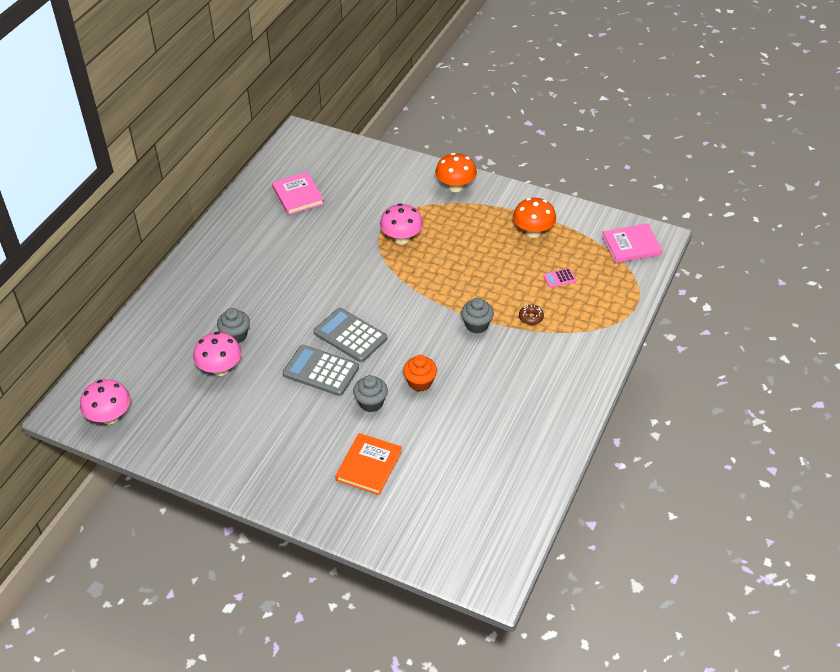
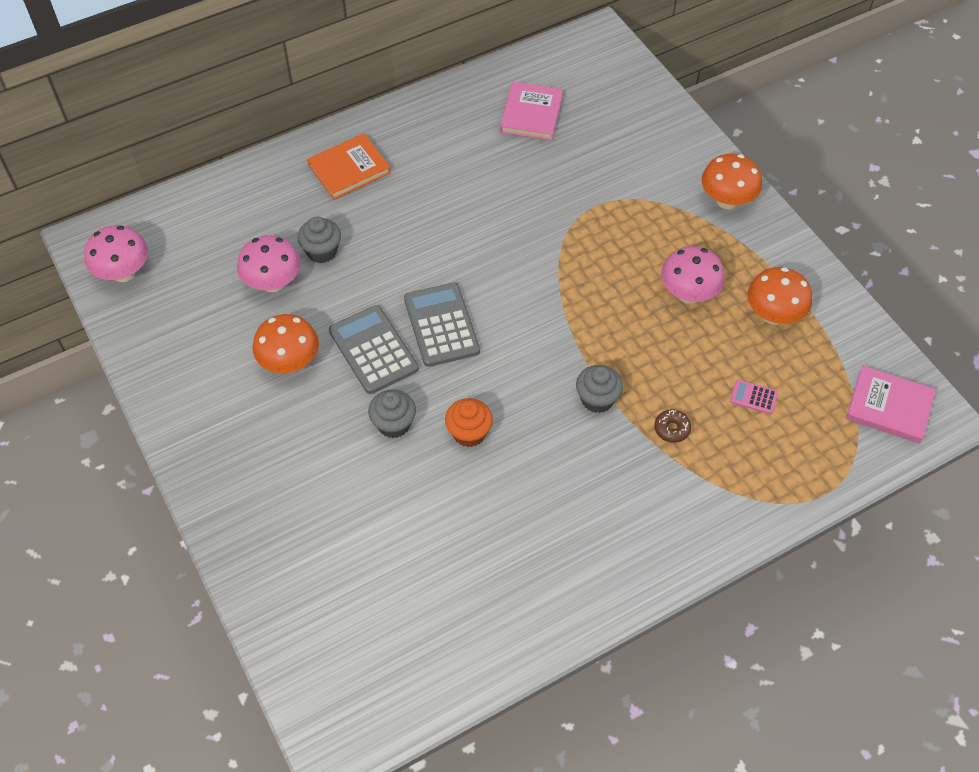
camera: 35 degrees right, 10 degrees up
orange book [335,433,402,495] -> orange book moved to [307,133,391,200]
pink mushroom [380,204,423,244] -> pink mushroom moved to [661,246,725,304]
none -> orange mushroom [253,314,319,373]

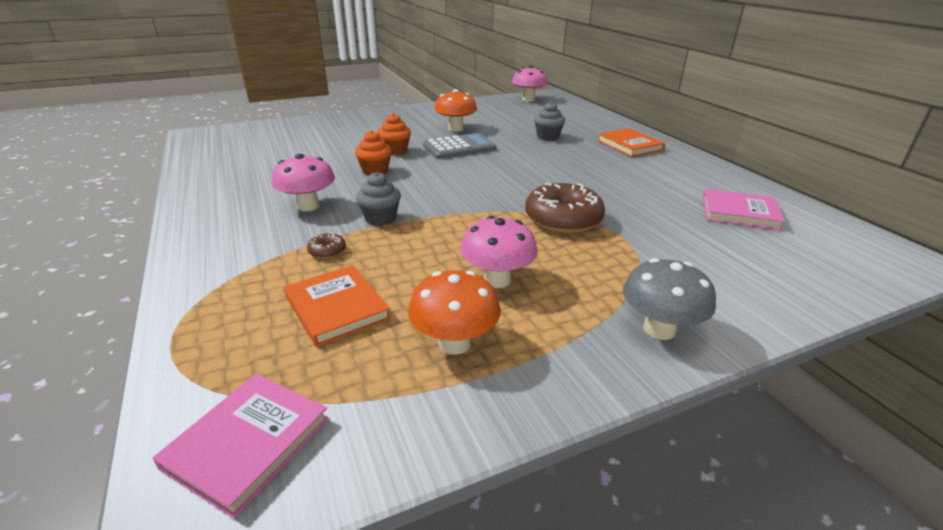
camera: 95 degrees right, 25 degrees down
pink mushroom [237,235,301,293] -> pink mushroom moved to [272,154,335,211]
grey cupcake [368,389,416,438] -> orange cupcake [378,113,411,155]
grey calculator [404,282,480,367] -> none
orange mushroom [702,153,762,209] -> grey mushroom [623,258,716,340]
pink calculator [730,380,778,414] -> orange book [284,265,391,347]
none -> brown donut [525,183,605,234]

